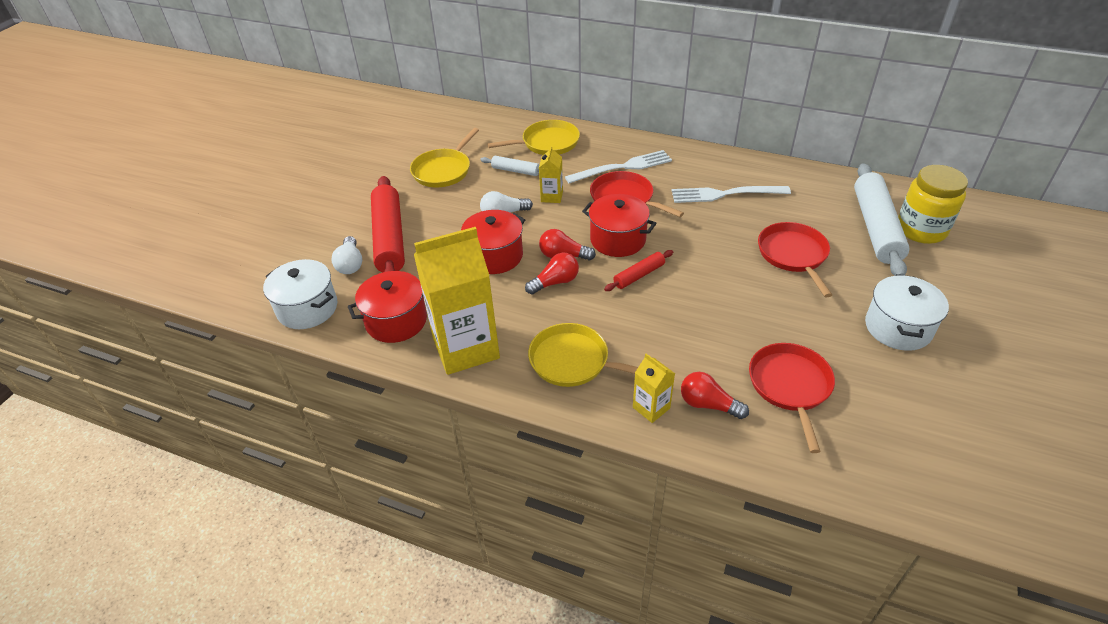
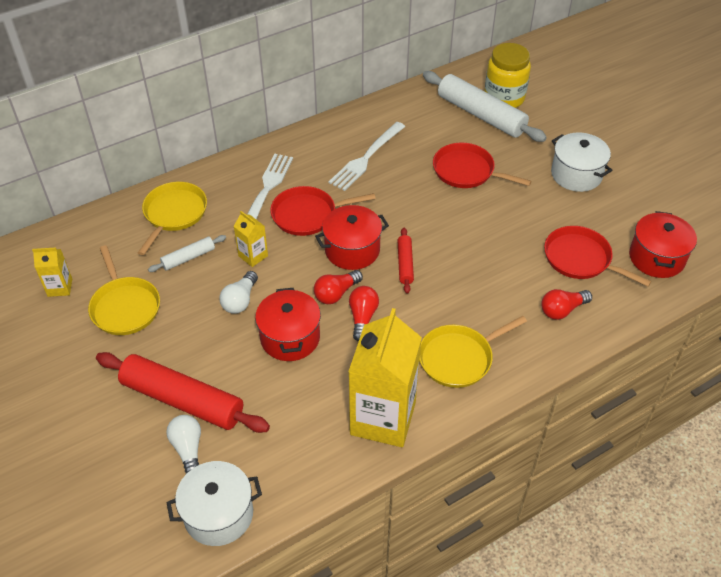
camera: 55 degrees left, 5 degrees up
white light bulb [331,236,362,274] -> white light bulb turned 135 degrees counterclockwise [166,415,201,474]
red pot [348,271,427,343] -> red pot moved to [629,211,697,278]
yellow carton [633,354,675,423] -> yellow carton moved to [32,247,72,297]

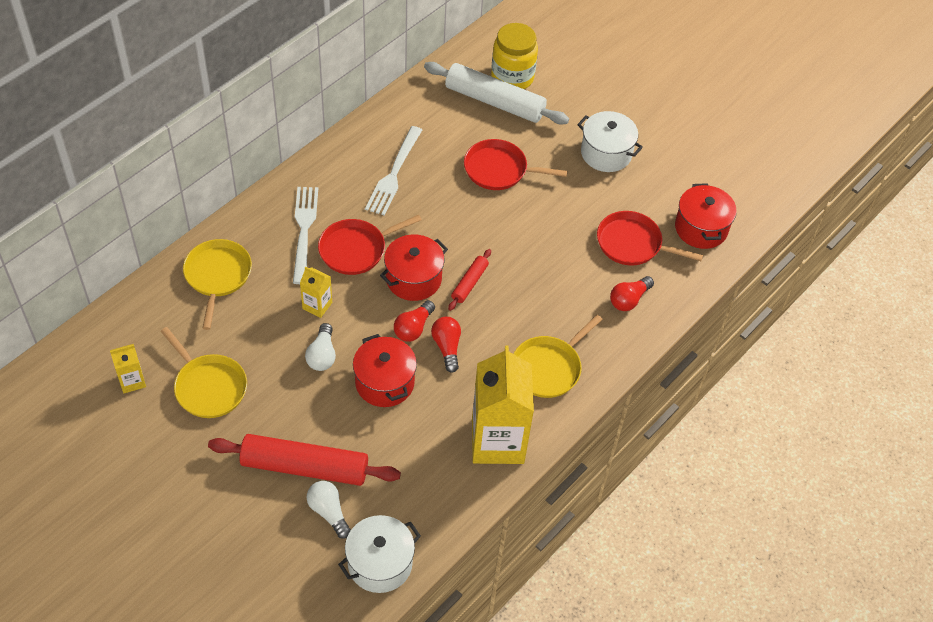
camera: 20 degrees left, 5 degrees up
white rolling pin [148,235,226,272] -> none
red rolling pin [397,228,414,293] -> red rolling pin turned 45 degrees clockwise [448,249,491,311]

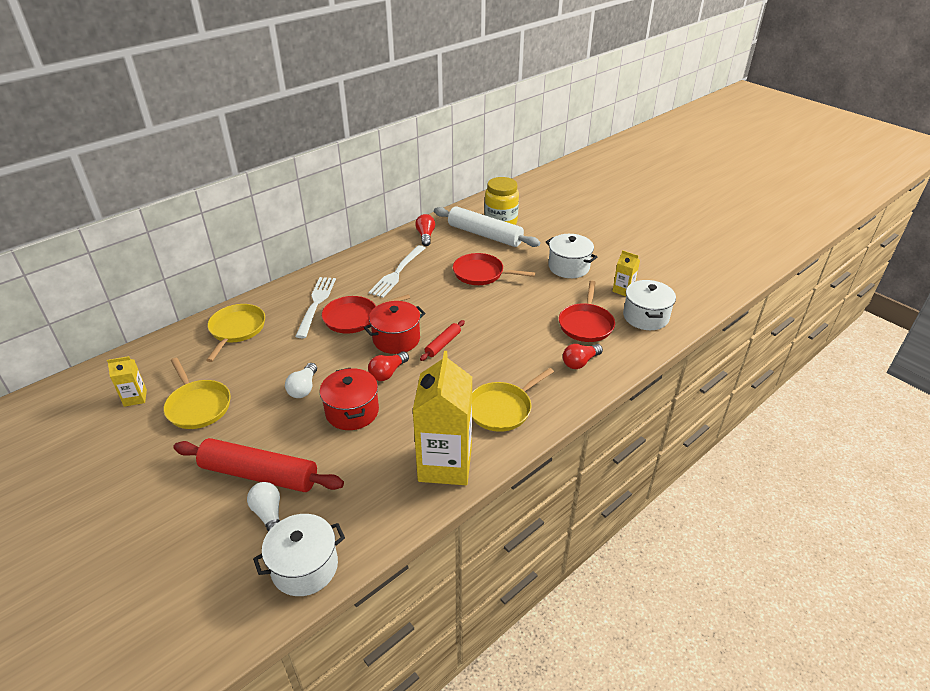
camera: 10 degrees right, 15 degrees down
yellow carton [300,267,332,318] -> yellow carton moved to [612,250,640,296]
red light bulb [431,317,461,373] -> red light bulb moved to [415,214,435,246]
red pan [597,211,703,265] -> red pan turned 105 degrees counterclockwise [559,281,615,342]
red pot [675,183,737,249] -> white pot [623,280,676,330]

